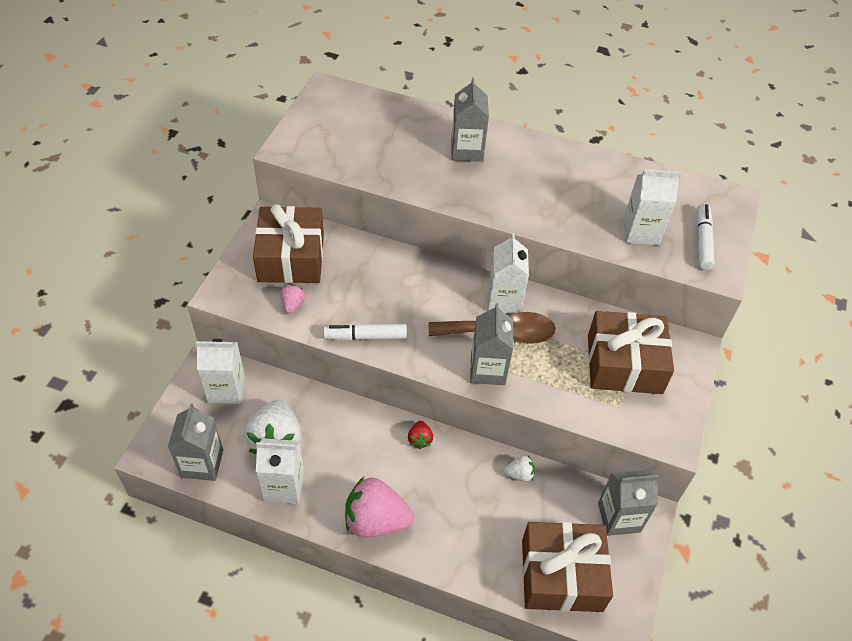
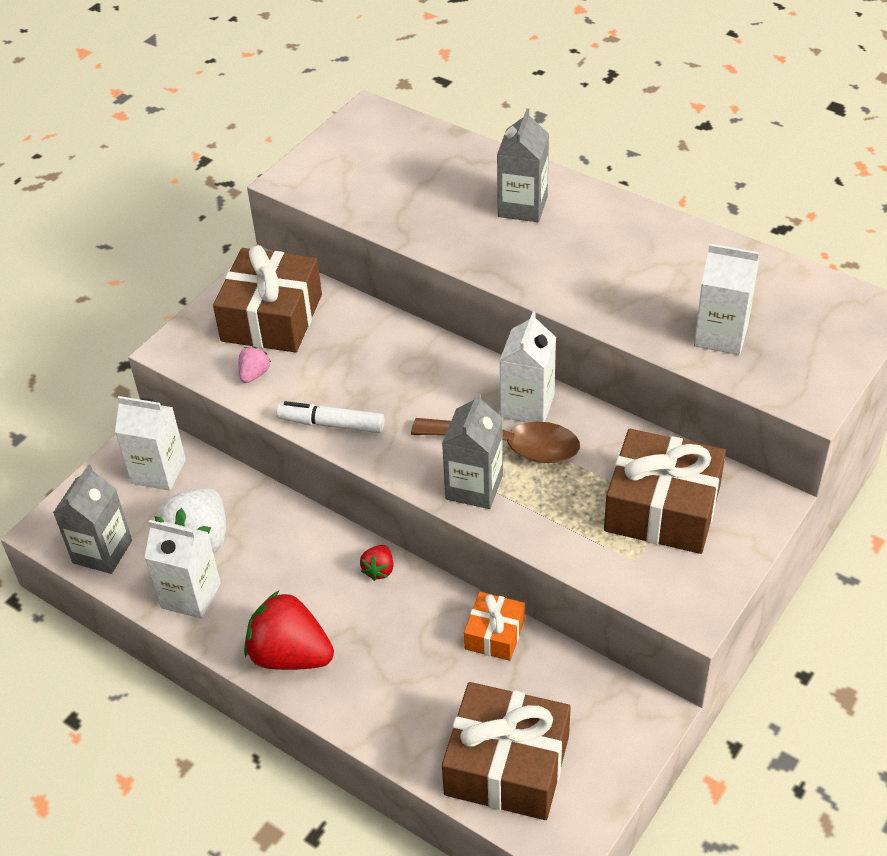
camera: 20 degrees right, 5 degrees down
pink strawberry [345,477,414,538] -> red strawberry [244,591,334,670]
white strawberry [504,455,535,482] -> orange gift [464,592,525,661]
grey carton [598,470,659,536] -> none
white marker [696,203,715,270] -> none

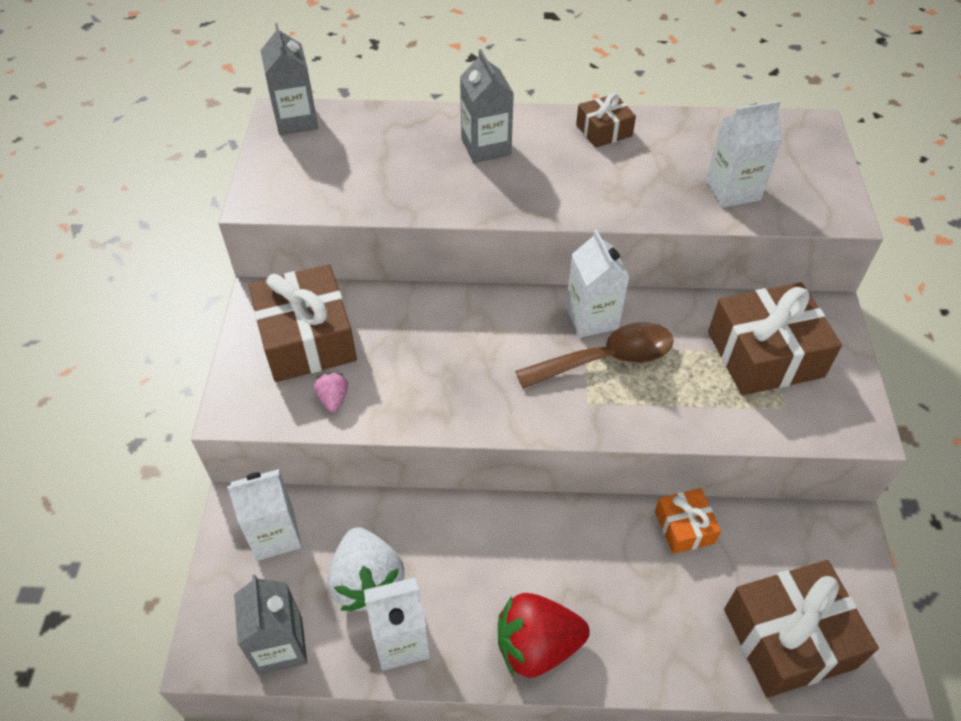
camera: 35 degrees left, 5 degrees up
white marker [276,401,385,433] -> none
red strawberry [360,545,394,581] -> none
grey carton [442,392,503,509] -> grey carton moved to [260,23,318,135]
none -> brown gift [576,93,636,148]

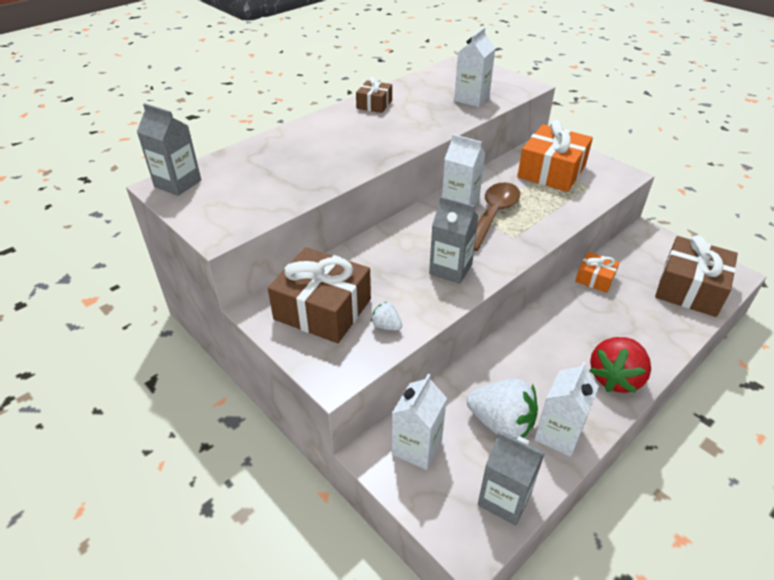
camera: 45 degrees left, 10 degrees down
pink strawberry [314,373,348,412] -> white strawberry [371,302,402,331]
grey carton [460,49,514,163] -> grey carton moved to [429,197,478,284]
brown gift [708,282,842,395] -> orange gift [517,120,593,192]

